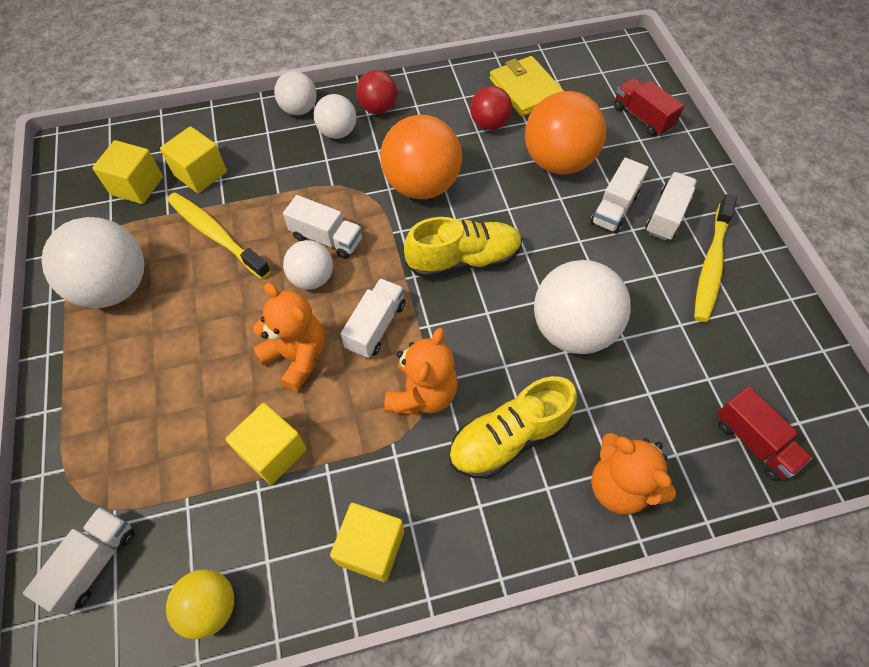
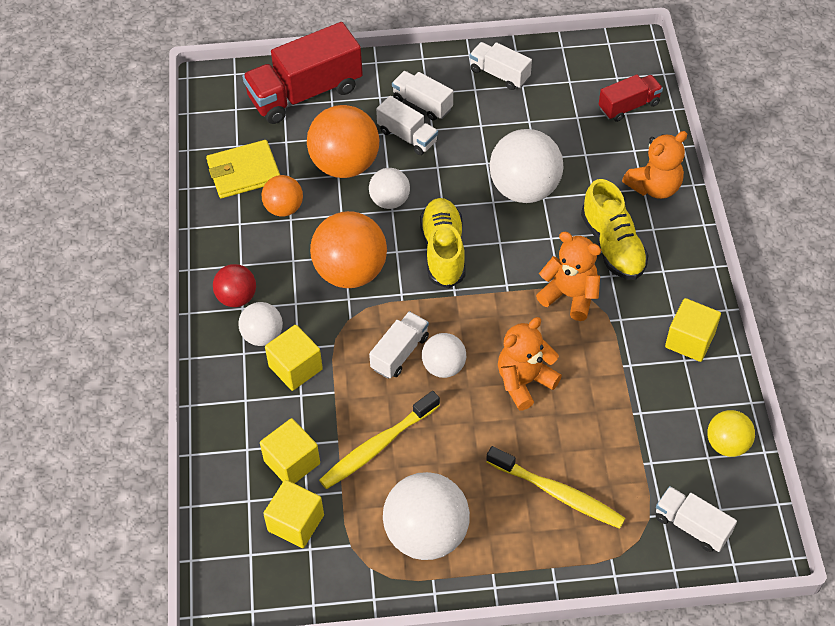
camera: 80 degrees left, 5 degrees down
yellow cube [226,403,307,485] -> yellow cube moved to [265,325,323,391]
white ball [274,71,317,115] -> white ball moved to [369,168,410,209]
white truck [341,278,405,358] -> white truck moved to [470,42,532,90]
red ball [470,86,512,130] -> orange ball [262,175,303,217]
red truck [614,78,684,136] -> red truck [242,22,363,124], size x1.86
yellow toothbrush [694,194,737,322] -> yellow toothbrush moved to [486,446,625,529]

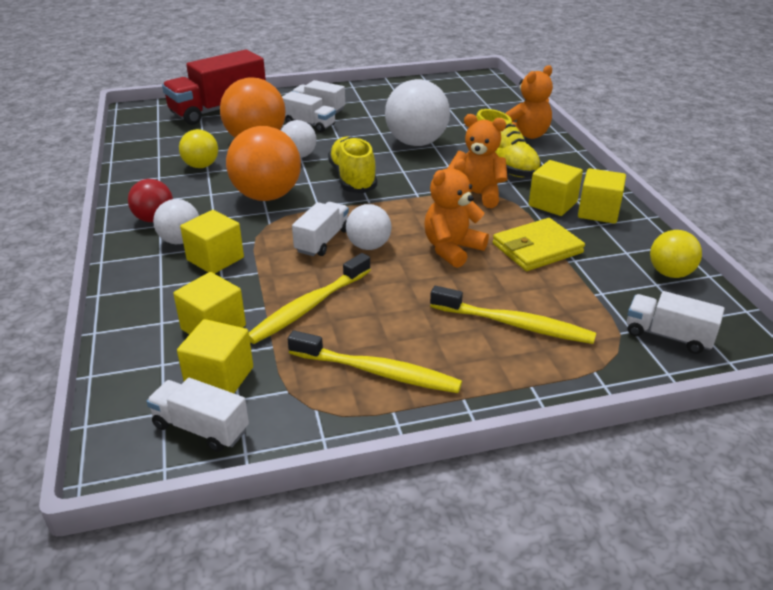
camera: 10 degrees left, 20 degrees down
yellow wallet [206,140,280,198] -> yellow wallet moved to [493,218,585,271]
orange ball [262,175,303,217] -> yellow ball [179,129,218,168]
white ball [383,472,470,560] -> yellow toothbrush [287,330,462,393]
white truck [470,42,532,90] -> white truck moved to [146,378,249,452]
red truck [599,74,663,122] -> none
none -> yellow cube [529,160,583,216]

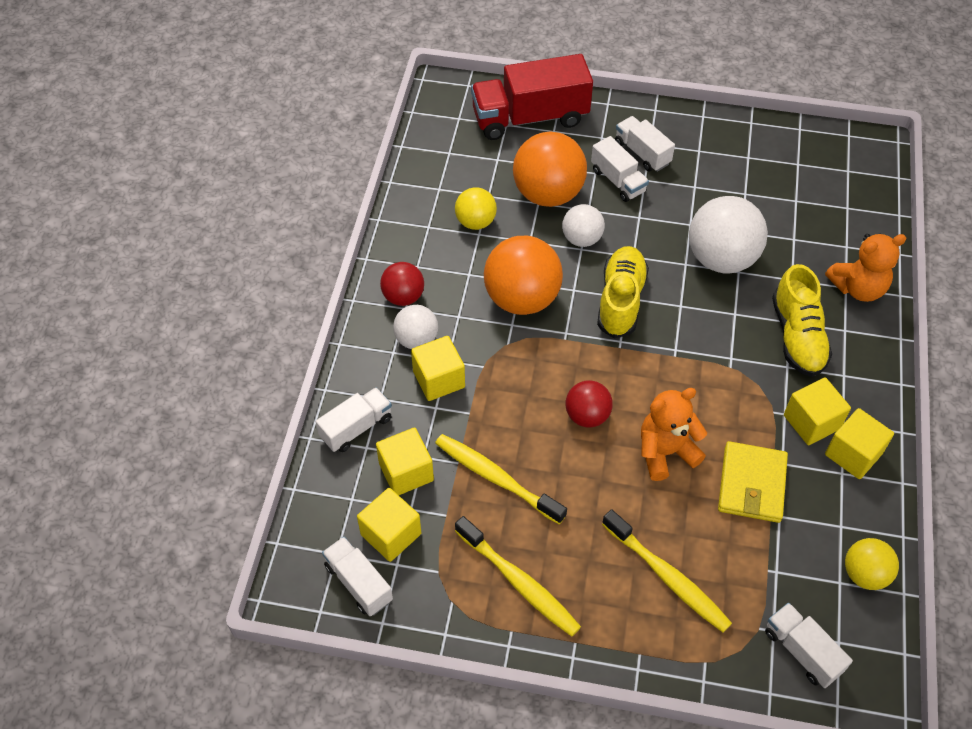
camera: 25 degrees right, 20 degrees up
yellow toothbrush [249,253,371,344] -> yellow toothbrush turned 60 degrees clockwise [435,434,567,524]
white truck [292,202,349,256] -> white truck moved to [316,387,392,452]
white ball [346,204,392,250] -> red ball [565,380,613,428]
orange teddy bear [447,114,508,208] -> none
yellow wallet [493,218,585,271] -> yellow wallet turned 75 degrees counterclockwise [718,441,788,523]

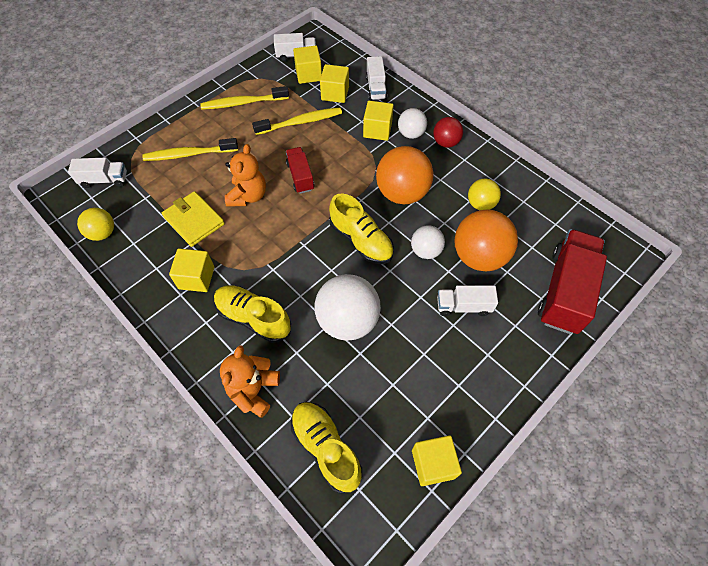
camera: 125 degrees right, 5 degrees up
red ball [565,380,613,428] -> red truck [286,147,314,194]
white truck [615,116,675,172] -> none
yellow cube [825,408,894,479] -> yellow cube moved to [412,435,462,486]
none -> yellow shoe [291,402,362,494]

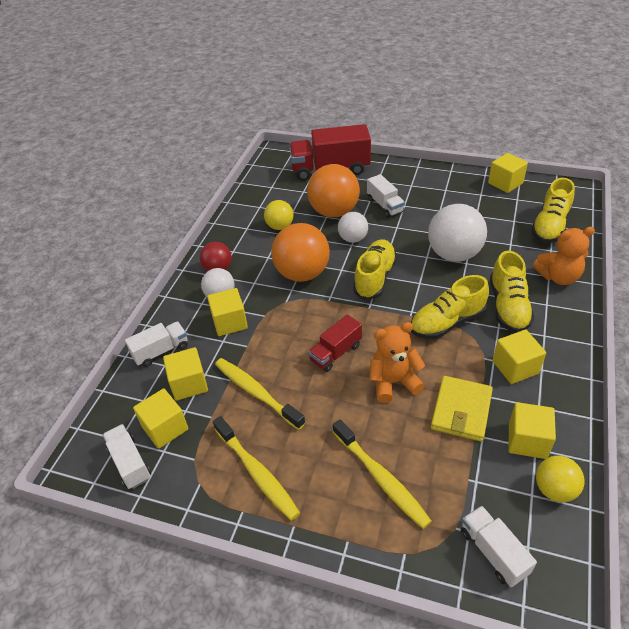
camera: 115 degrees left, 15 degrees down
none -> yellow shoe [411,275,489,339]
none -> yellow cube [508,402,556,459]

